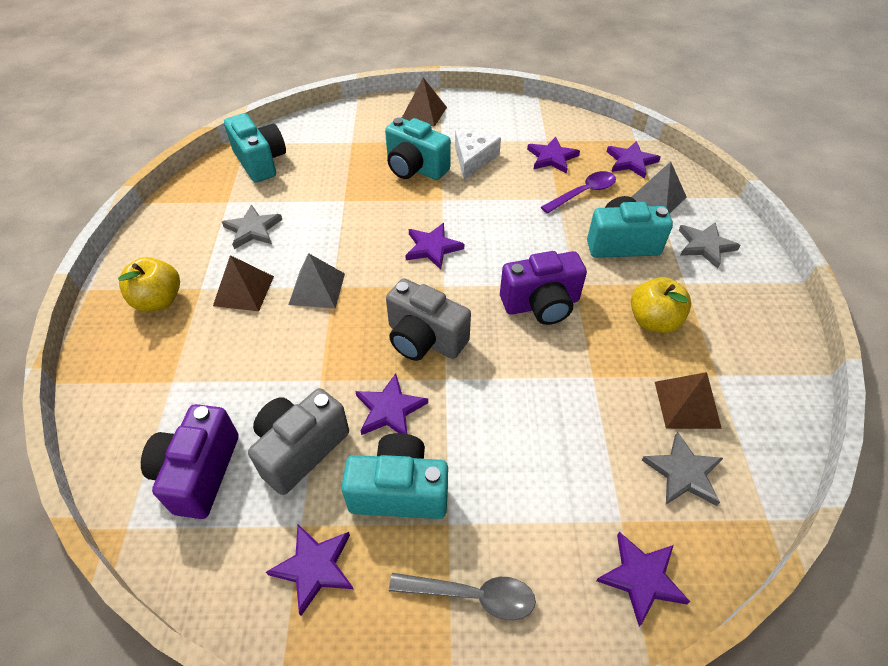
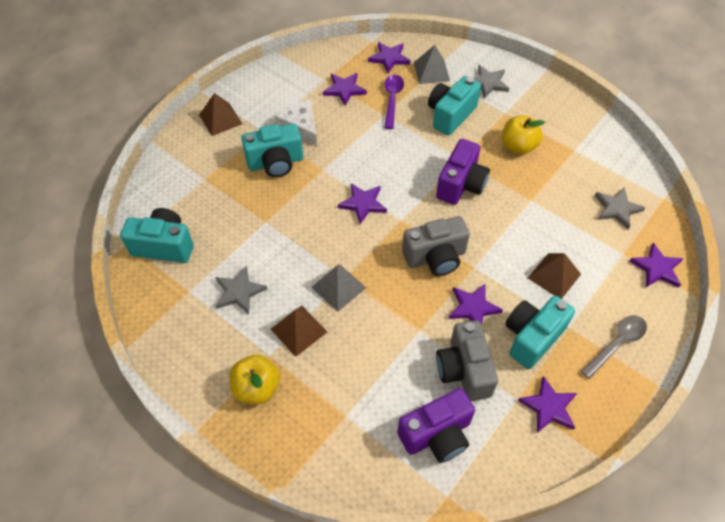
camera: 50 degrees left, 5 degrees up
purple camera [141,404,239,519] -> purple camera turned 75 degrees counterclockwise [397,388,475,463]
brown pyramid [655,372,722,429] -> brown pyramid moved to [528,253,581,299]

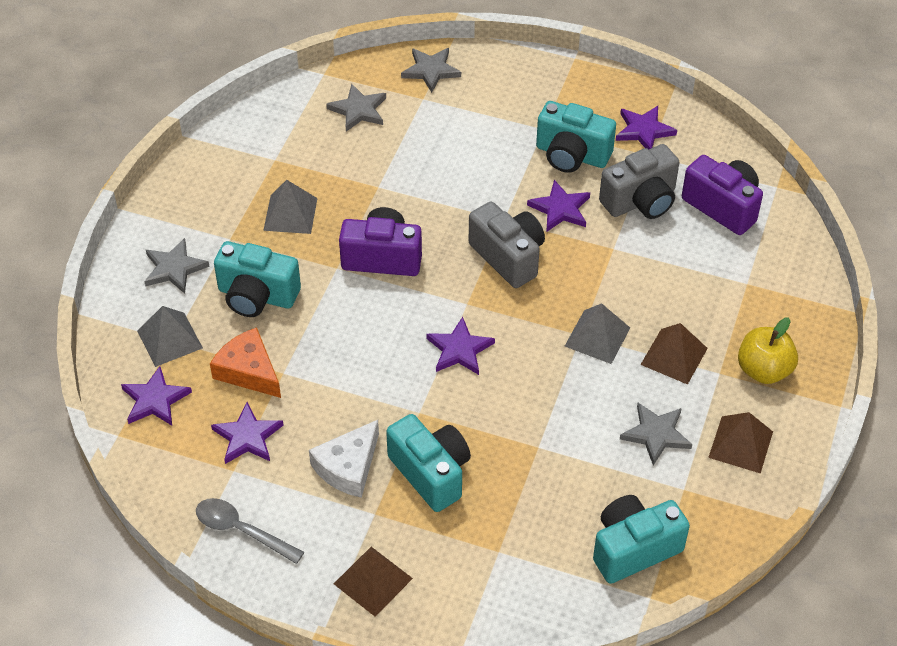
camera: 110 degrees left, 5 degrees down
turquoise camera [120,208,193,263] -> turquoise camera turned 75 degrees clockwise [593,495,690,584]
purple spoon [384,75,404,129] -> orange cheese [210,327,281,398]
yellow apple [502,116,545,155] -> grey pyramid [263,180,318,234]
brown pyramid [528,253,581,299] -> brown pyramid moved to [708,412,773,473]
grey spoon [581,315,647,379] -> grey spoon moved to [196,498,304,564]
purple star [629,243,683,288] -> grey star [401,48,461,93]

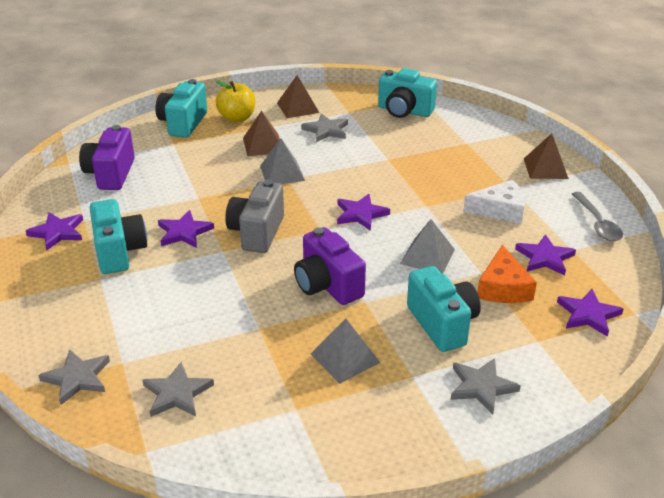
camera: 130 degrees left, 15 degrees down
grey pyramid [137,306,203,367] -> grey pyramid moved to [400,219,455,273]
turquoise camera [386,414,471,512] -> turquoise camera moved to [155,79,207,138]
grey camera [599,144,679,219] -> none

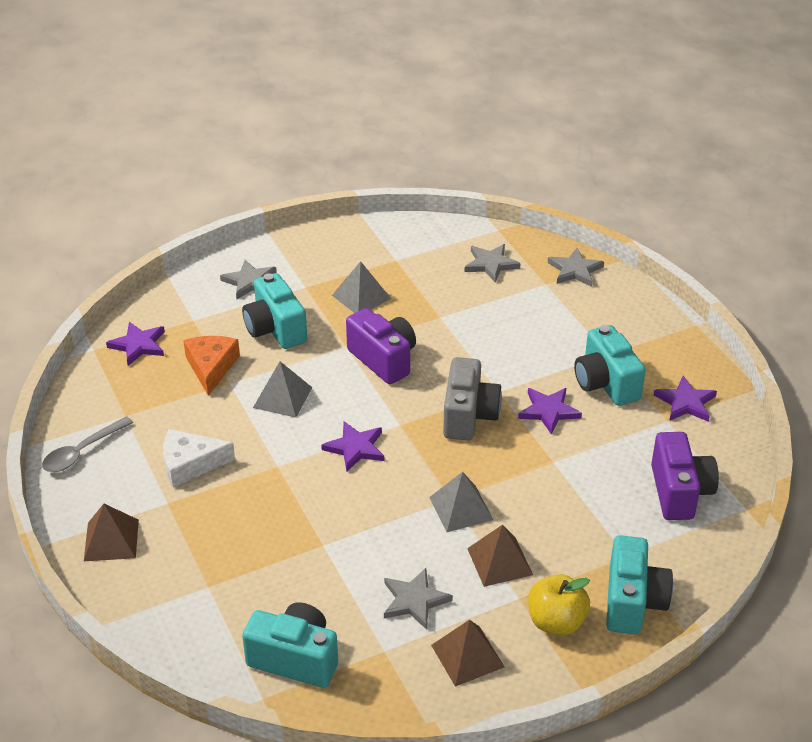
camera: 175 degrees right, 5 degrees up
purple star [515,234,576,276] -> none
grey spoon [572,192,623,241] -> grey spoon turned 120 degrees counterclockwise [42,416,133,472]

